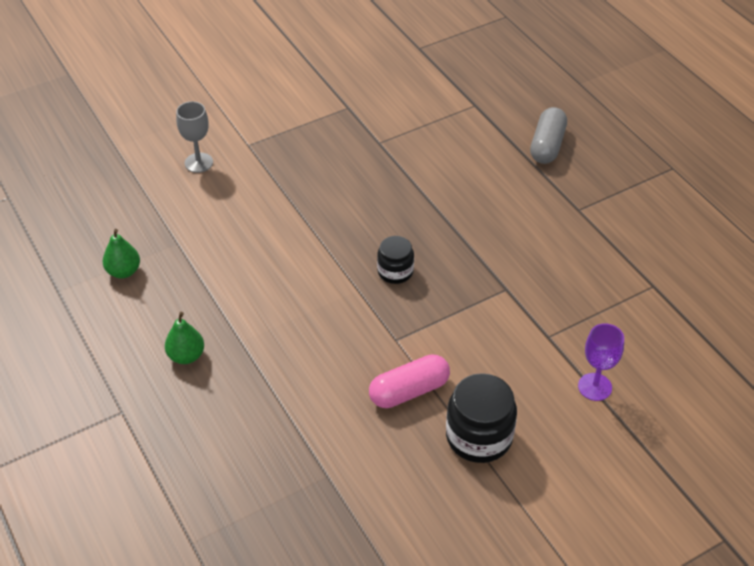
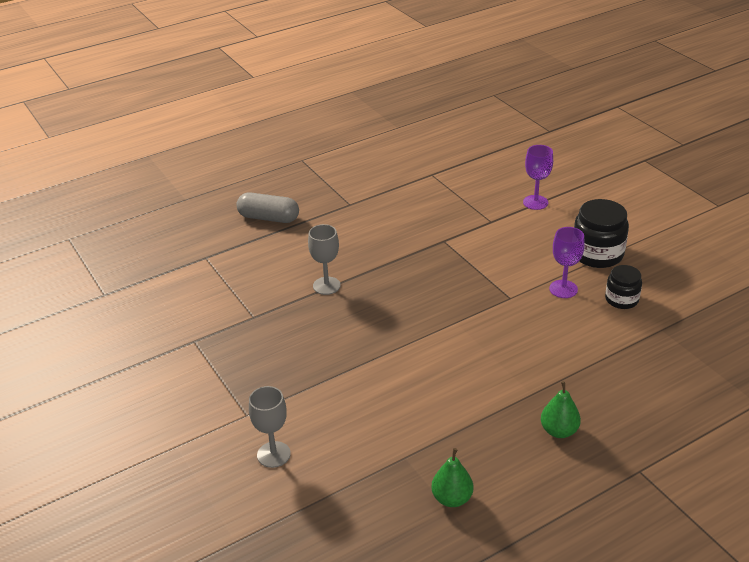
camera: 90 degrees left, 10 degrees down
pink capsule [369,354,450,408] -> purple goblet [549,227,585,298]
black jar [377,236,414,284] -> black jar moved to [605,265,642,309]
none -> grey goblet [308,224,341,295]

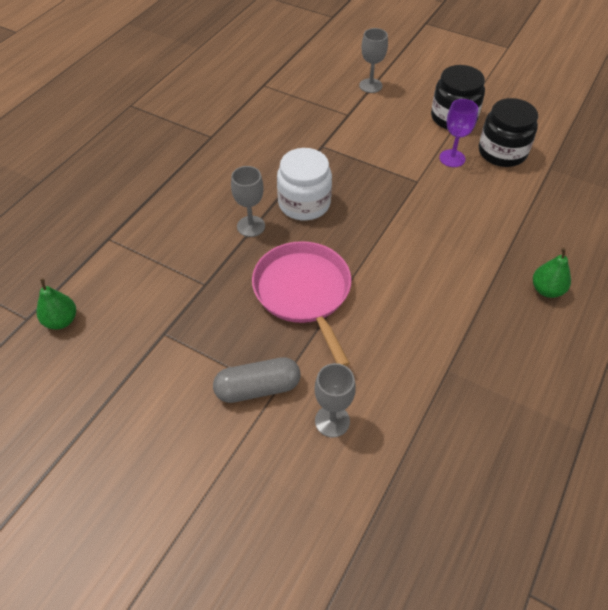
camera: 30 degrees left, 15 degrees up
grey capsule [236,192,299,223] -> grey capsule moved to [213,357,301,403]
green pear [431,448,473,507] -> green pear moved to [36,279,76,330]
purple goblet [523,145,553,210] -> grey goblet [359,28,388,93]
black jar [605,265,642,309] -> black jar [479,98,538,167], size x1.65
none -> pink pan [252,241,351,366]
none -> white jar [277,148,332,221]

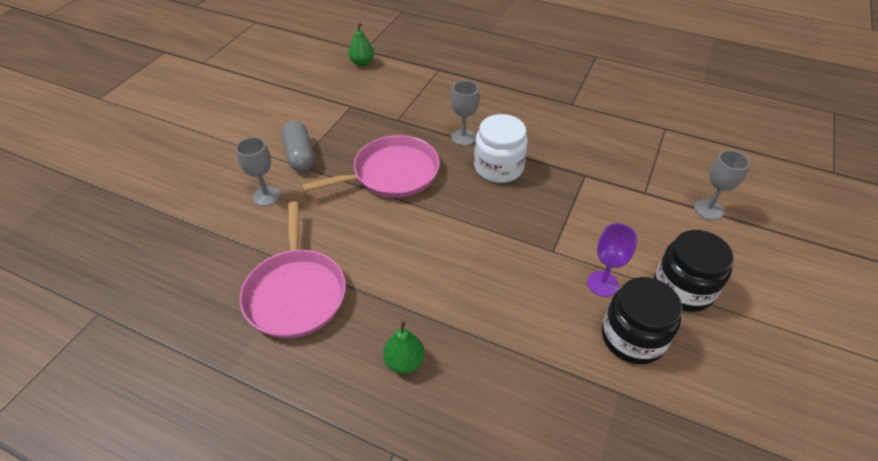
camera: 85 degrees right, 5 degrees down
none -> pink pan [240,202,346,338]

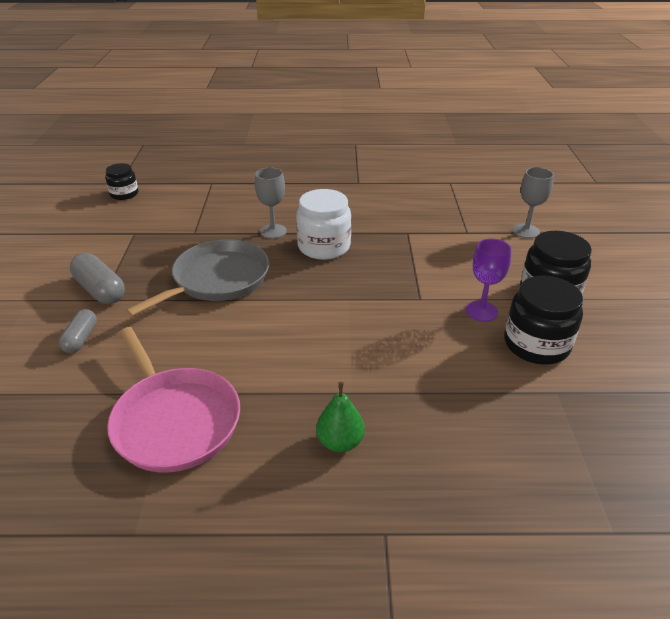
camera: 25 degrees left, 10 degrees down
grey goblet [236,137,280,206] -> grey capsule [59,309,97,353]
pink pan [302,135,440,198] -> grey pan [125,239,269,317]
green pear [348,23,374,66] -> black jar [105,163,138,200]

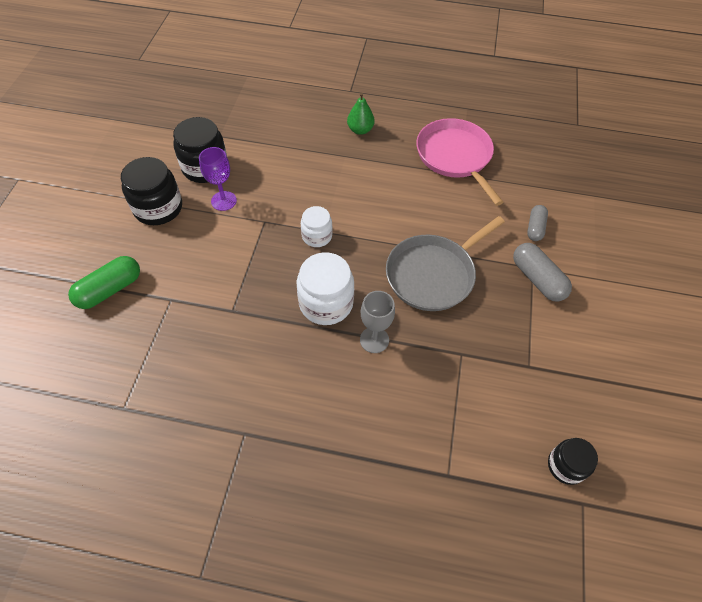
camera: 170 degrees left, 20 degrees up
grey goblet [513,167,554,238] -> green capsule [68,256,140,309]
none -> white jar [301,206,332,247]

